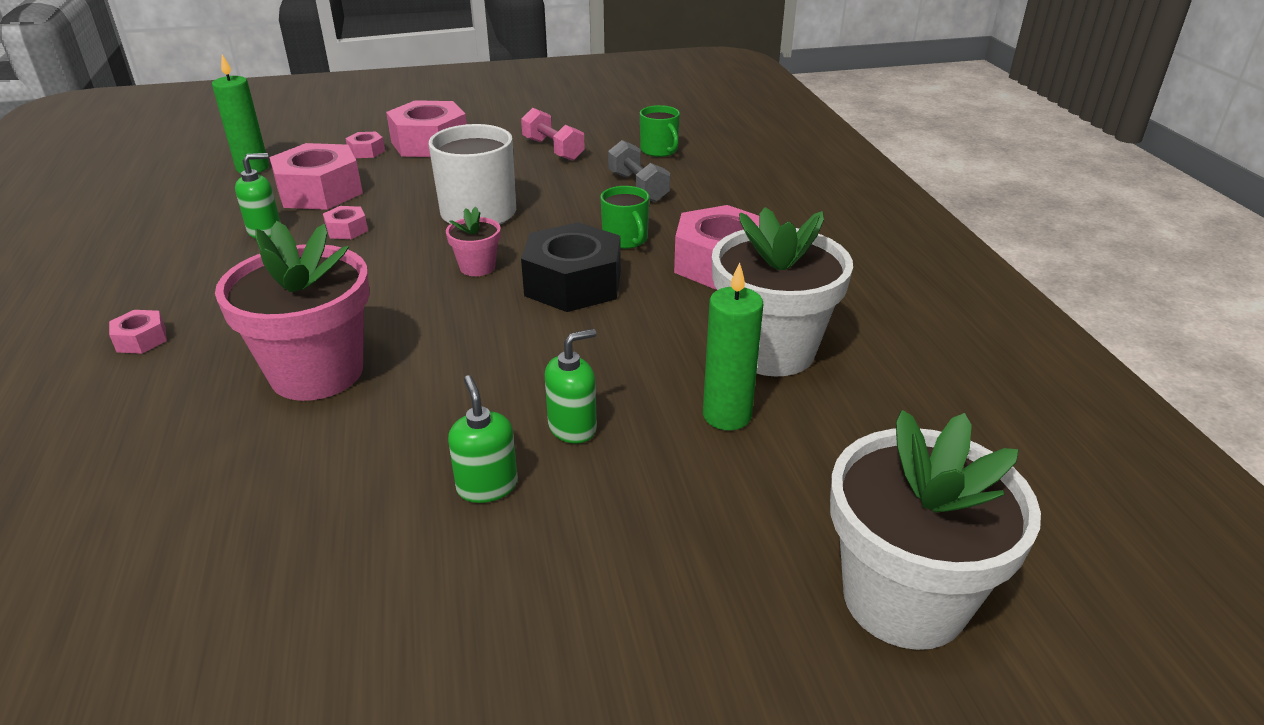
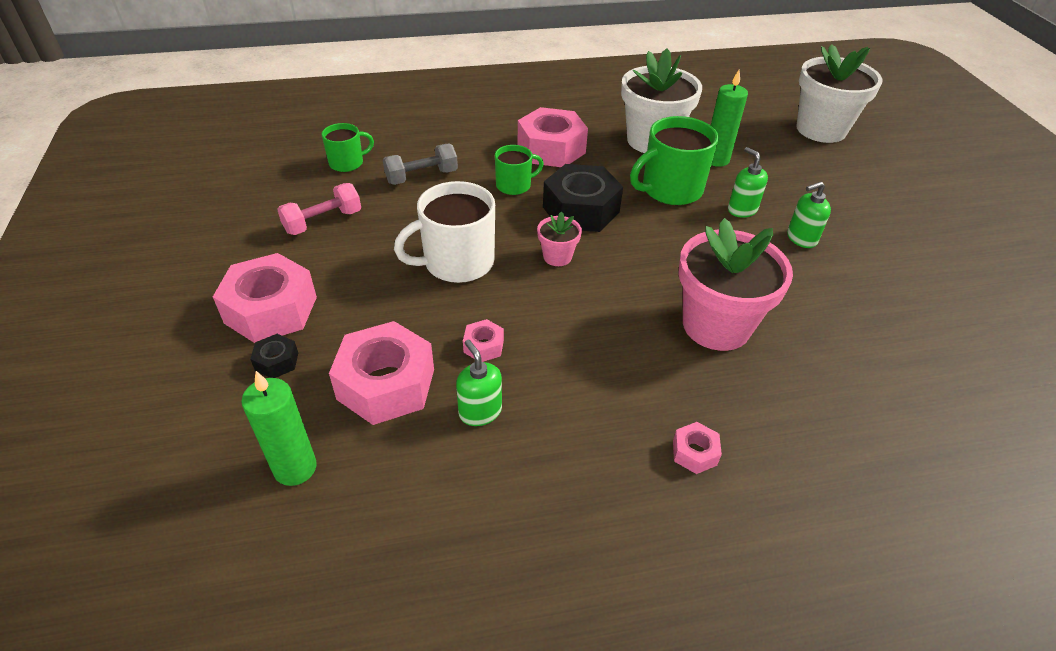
camera: 90 degrees left, 10 degrees up
pink nut [345,132,385,158] -> black nut [250,334,298,378]
none -> green mug [630,116,719,205]

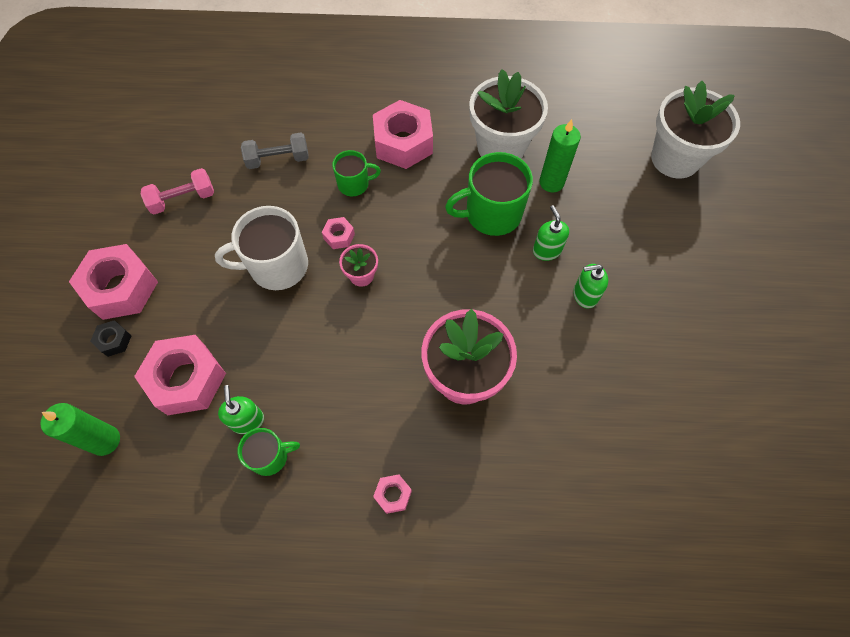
camera: 15 degrees right, 20 degrees up
green mug [322,123,374,172] -> green mug moved to [237,428,300,476]
pink nut [463,319,504,362] -> pink nut moved to [322,217,355,249]
black nut [543,164,623,232] -> none

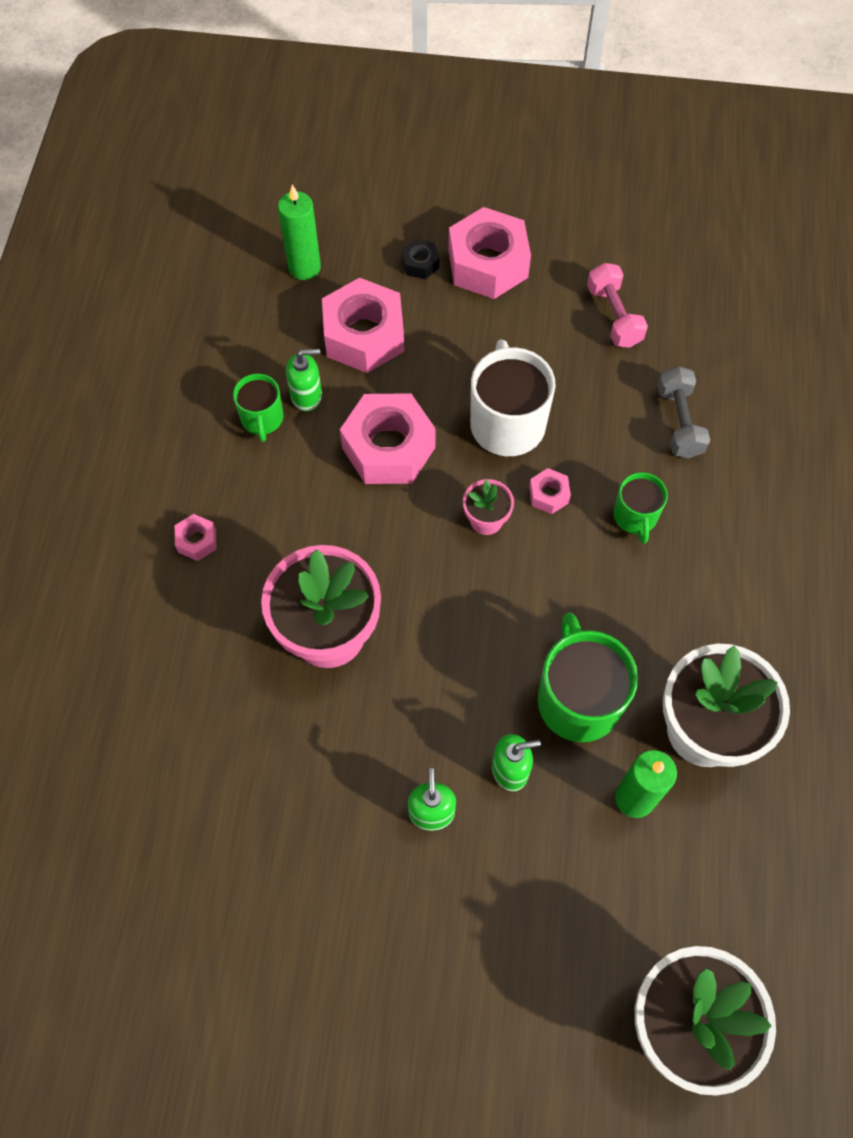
camera: 95 degrees right, 0 degrees up
pink nut [373,100,433,169] -> pink nut moved to [340,393,436,484]

